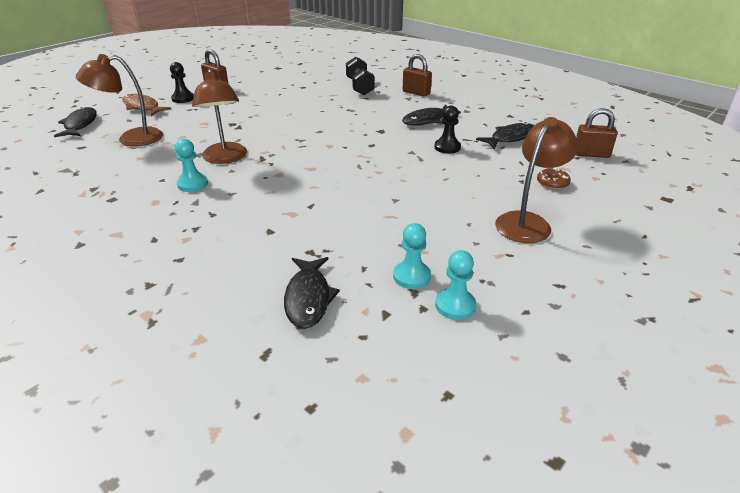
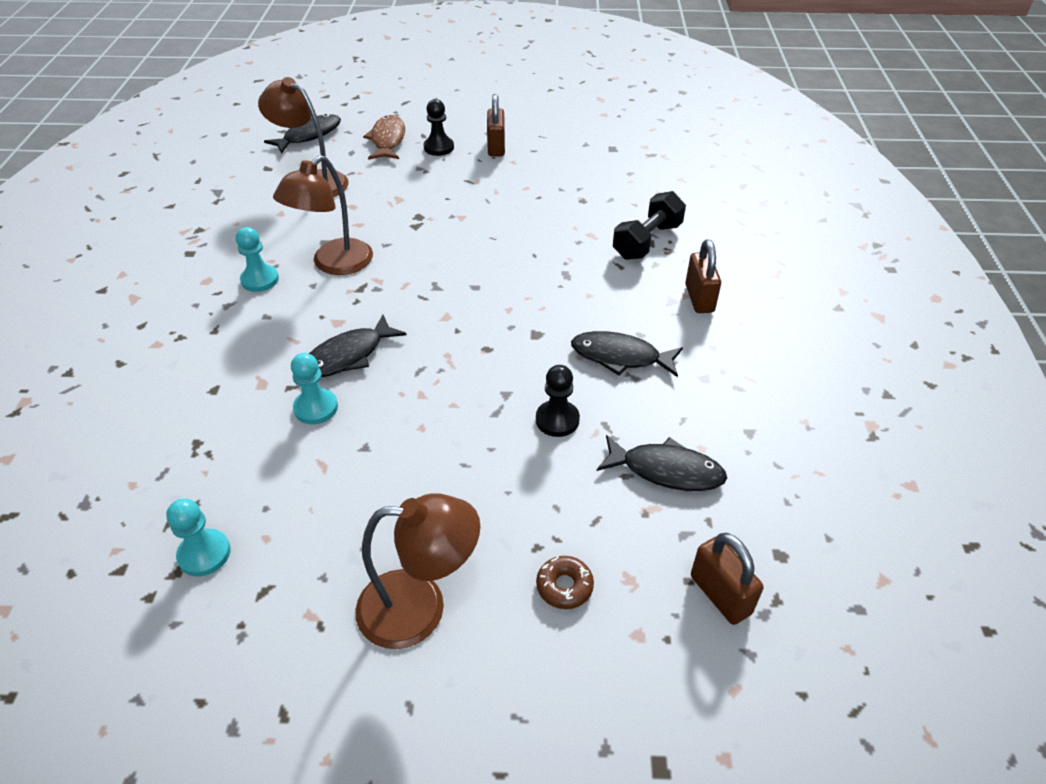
camera: 50 degrees right, 10 degrees up
black fish [284,257,340,329] -> black fish moved to [309,314,407,377]
turquoise pawn [435,250,476,320] -> turquoise pawn moved to [291,353,338,424]

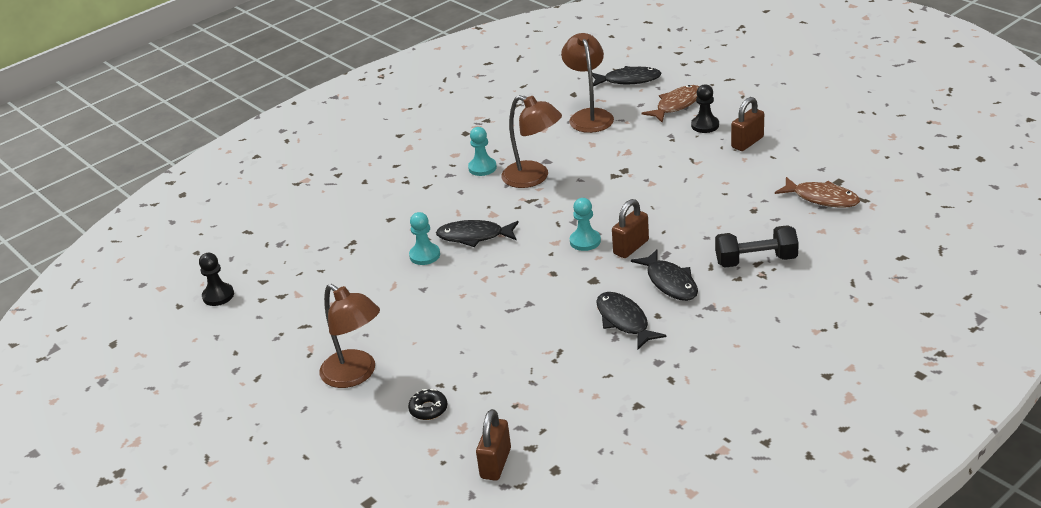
camera: 50 degrees right, 10 degrees down
turquoise pawn [166,499,231,576] -> turquoise pawn moved to [570,198,601,251]
brown lamp [273,155,373,275] -> brown lamp turned 135 degrees counterclockwise [501,95,562,188]
black pawn [536,365,580,437] -> black pawn moved to [199,253,234,306]
brown donut [536,556,594,609] -> black donut [408,389,447,420]
black fish [597,435,727,491] -> black fish moved to [631,249,698,301]
brown padlock [685,239,721,313] -> brown padlock moved to [612,199,649,258]
none -> brown fish [775,177,860,208]

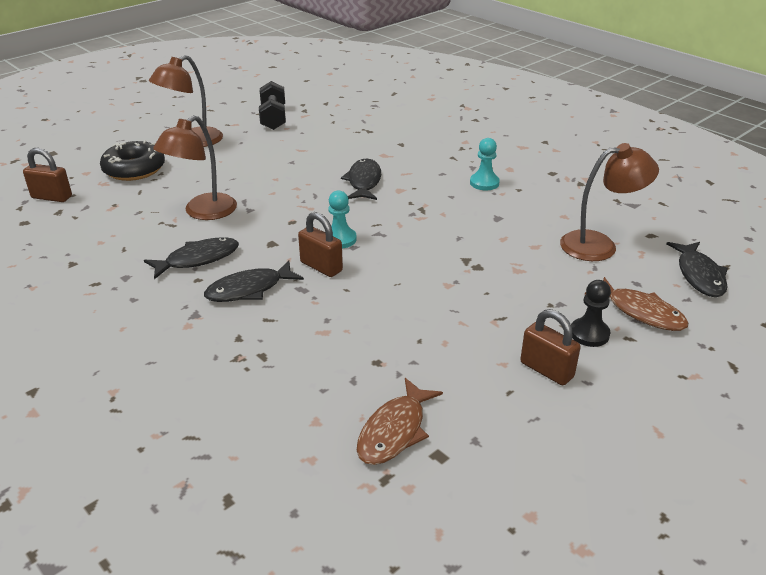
camera: 85 degrees right, 0 degrees up
black pawn [199,253,234,306] -> none
black donut [408,389,447,420] -> black donut [100,140,165,181], size x1.99
turquoise pawn [409,212,440,265] -> none
brown lamp [501,95,562,188] -> brown lamp moved to [153,115,237,220]
black dumbbell [715,225,799,268] -> black dumbbell moved to [259,81,286,130]

